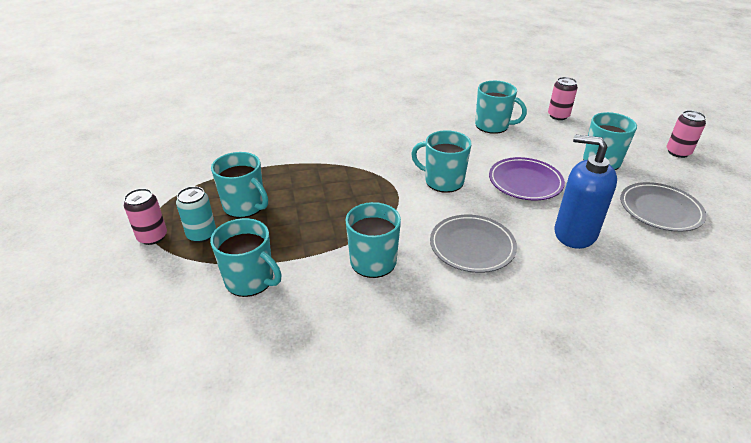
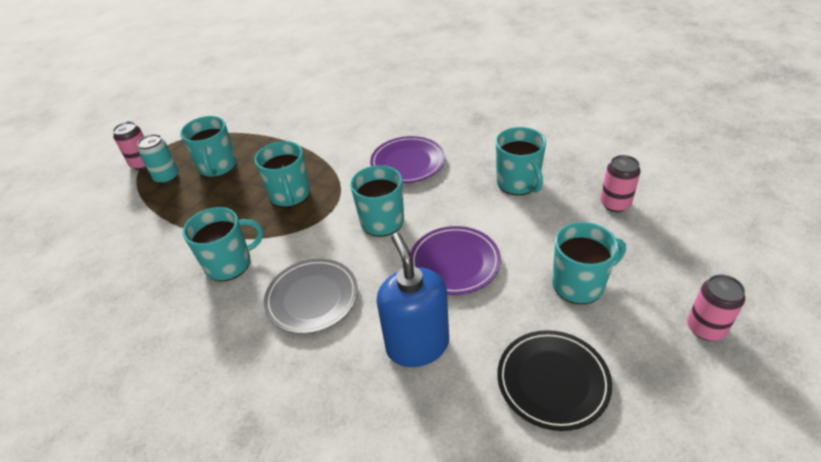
camera: 45 degrees right, 5 degrees up
turquoise mug [210,218,282,297] -> turquoise mug moved to [255,141,310,207]
grey plate [620,182,706,232] -> black plate [497,330,612,431]
none -> purple plate [370,136,445,183]

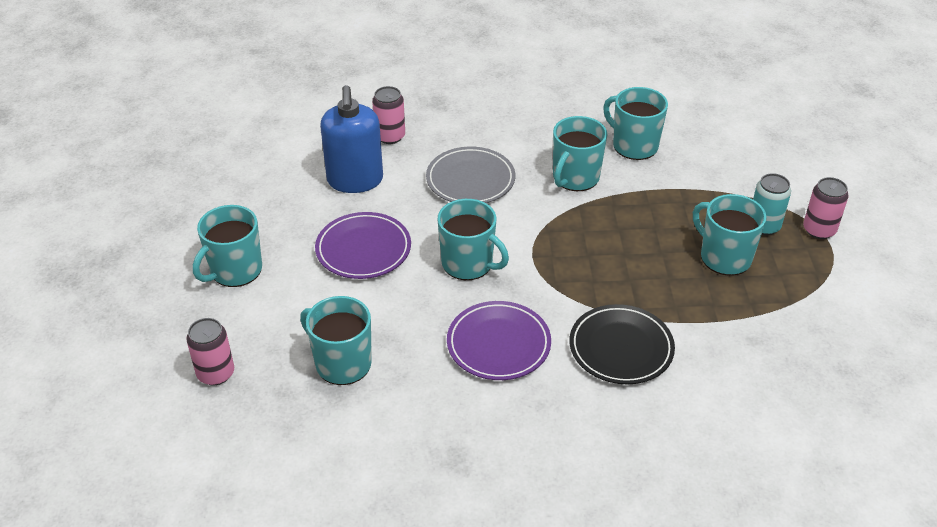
camera: 145 degrees right, 0 degrees up
turquoise mug [255,141,310,207] -> turquoise mug moved to [603,87,668,160]
blue soap dispenser [376,233,449,367] -> blue soap dispenser turned 45 degrees clockwise [320,85,383,193]
black plate [497,330,612,431] -> black plate moved to [569,304,675,384]
pink can [687,275,745,341] -> pink can moved to [372,86,405,144]

